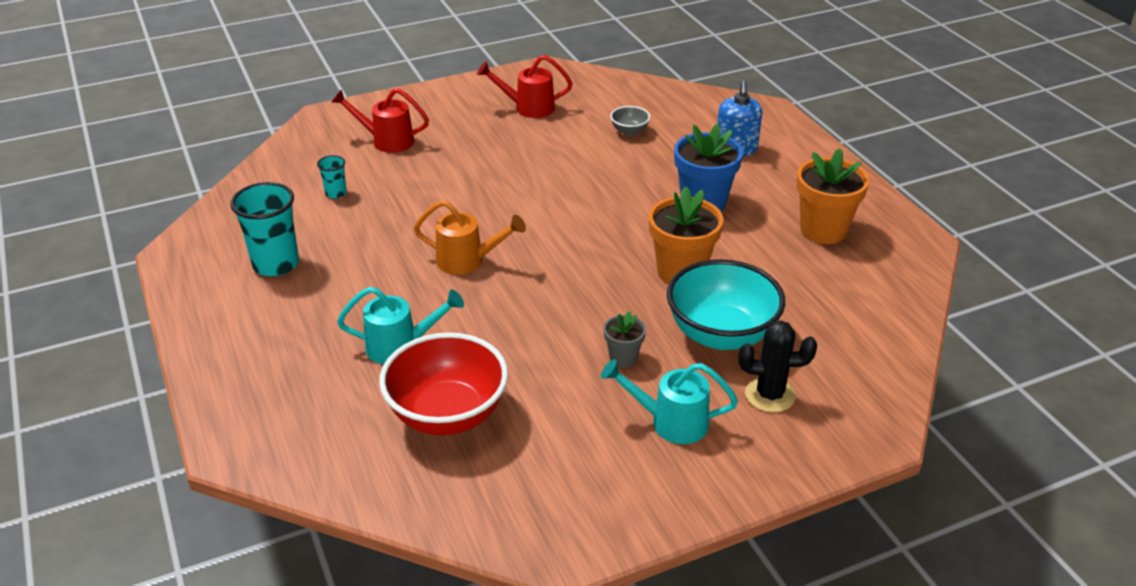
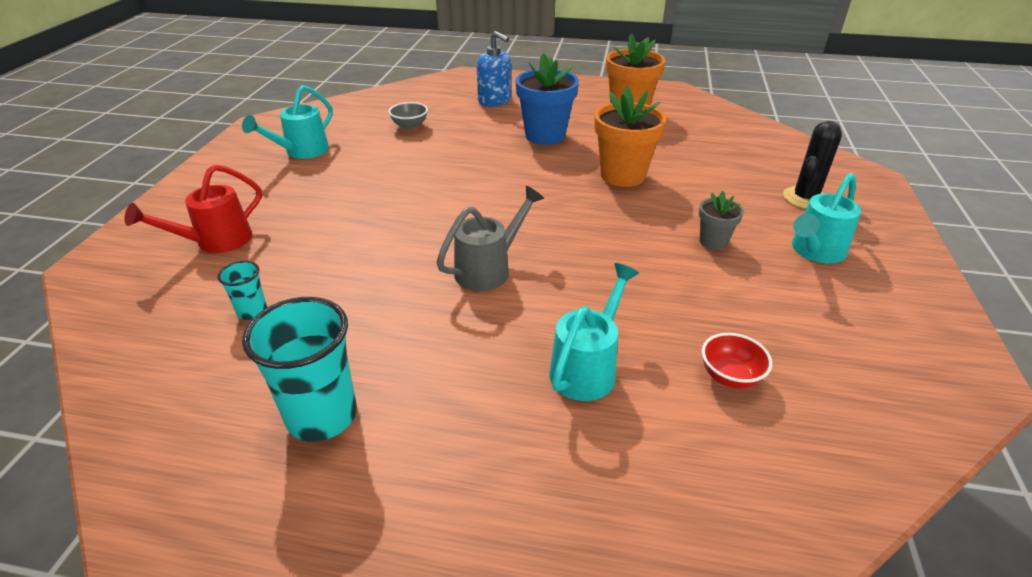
camera: 55 degrees left, 0 degrees up
red bowl [379,332,508,435] -> red bowl [702,333,772,389], size x0.44
orange watering can [414,200,526,275] -> grey watering can [436,186,544,291]
red watering can [477,55,573,118] -> turquoise watering can [242,85,333,159]
turquoise bowl [667,259,785,350] -> none

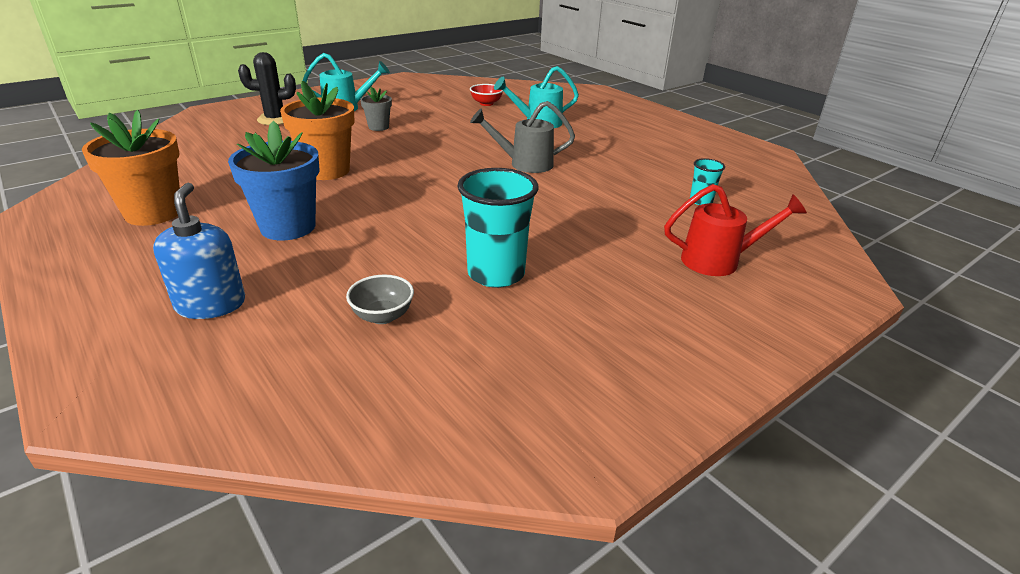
camera: 140 degrees left, 5 degrees down
turquoise watering can [242,85,333,159] -> none
turquoise cup [242,297,357,442] -> turquoise cup moved to [458,168,539,288]

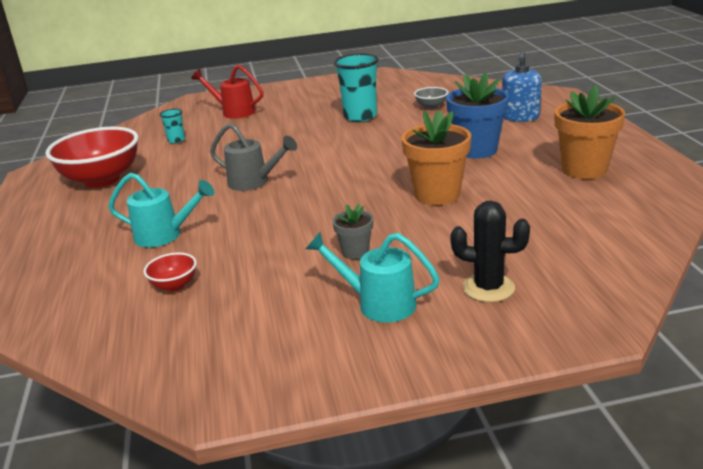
camera: 150 degrees left, 5 degrees down
none -> red bowl [46,127,139,188]

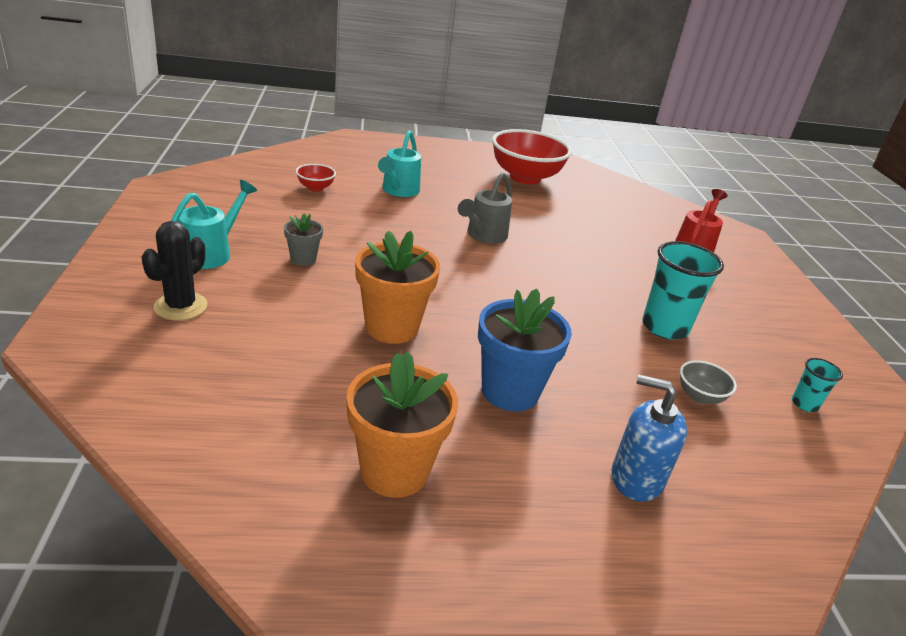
camera: 90 degrees right, 5 degrees up
turquoise cup [159,109,185,144] -> turquoise cup moved to [792,358,843,412]

